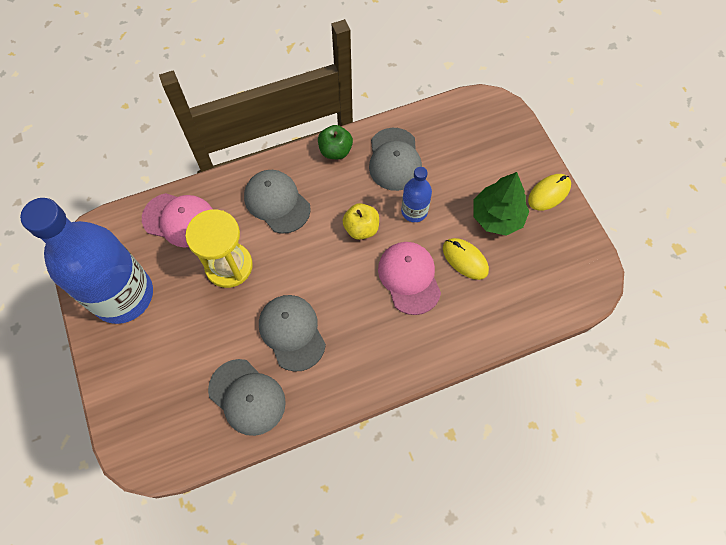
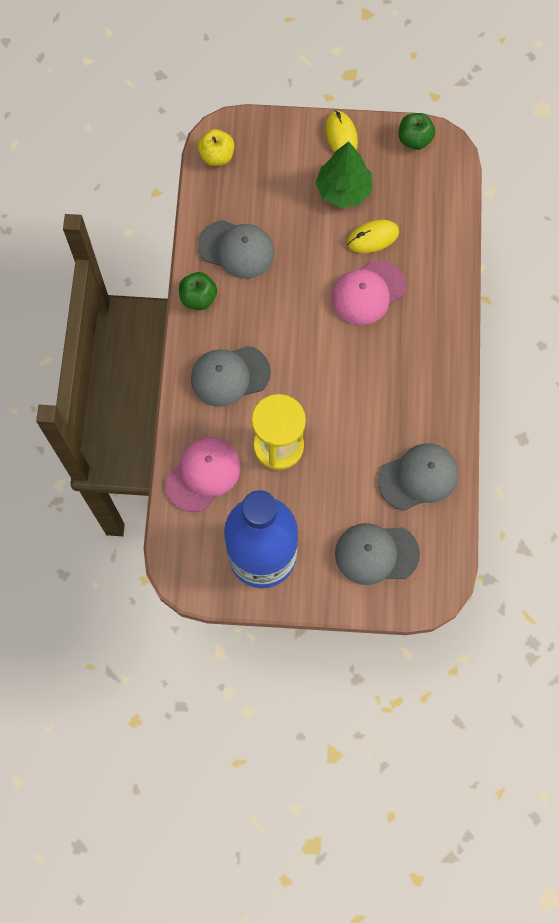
camera: 65 degrees left, 5 degrees up
grey cap [259,295,326,371] -> grey cap moved to [335,523,420,585]
yellow apple [342,203,379,240] -> yellow apple moved to [198,129,234,166]
pink cap [378,242,441,315] -> pink cap turned 45 degrees counterclockwise [332,260,406,325]
blue bottle [401,167,432,222] -> none
none -> green apple [398,113,435,150]

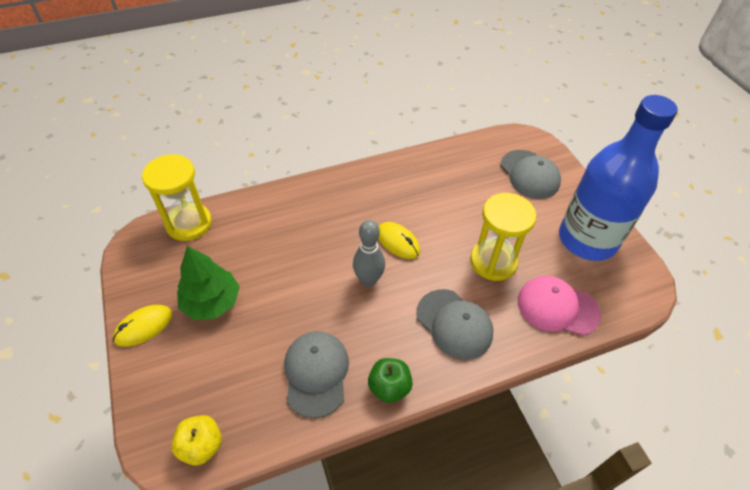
camera: 115 degrees left, 20 degrees down
pink cap [332,260,406,325] -> none
yellow mouse [347,220,399,253] -> yellow mouse moved to [378,222,420,259]
grey cap [378,444,458,510] -> none
green apple [398,113,435,150] -> none
none -> yellow hourglass [142,154,212,241]
none -> grey bowling pin [353,220,385,287]

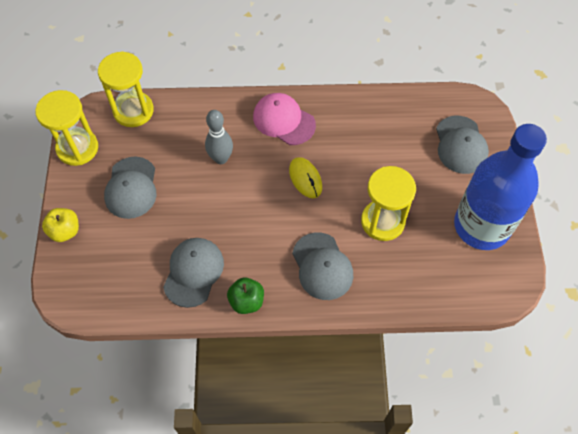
camera: 20 degrees right, 10 degrees up
yellow mouse [113,305,172,347] -> none
yellow apple [171,415,222,466] -> yellow apple moved to [42,208,79,242]
green tree [177,246,240,320] -> grey cap [104,157,156,219]
grey bowling pin [353,220,385,287] -> grey bowling pin moved to [205,110,233,164]
pink cap [518,276,601,336] -> pink cap moved to [253,93,316,145]
none -> yellow hourglass [35,90,98,166]

